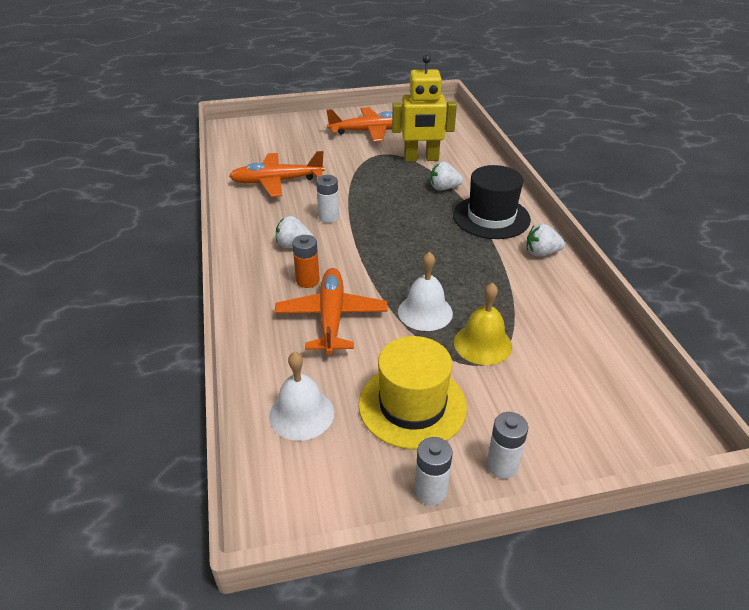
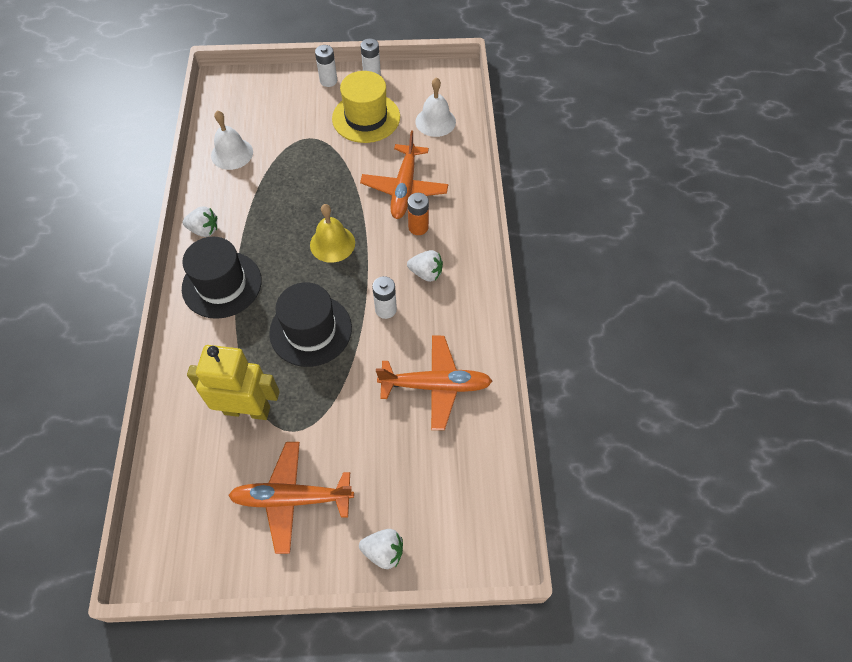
camera: 170 degrees left, 20 degrees up
white bell [398,252,453,331] -> white bell moved to [211,110,253,170]
white strawberry [430,162,463,190] -> white strawberry moved to [359,529,403,569]
yellow bell [454,282,512,365] -> yellow bell moved to [310,204,355,263]
none -> black hat [269,282,352,367]

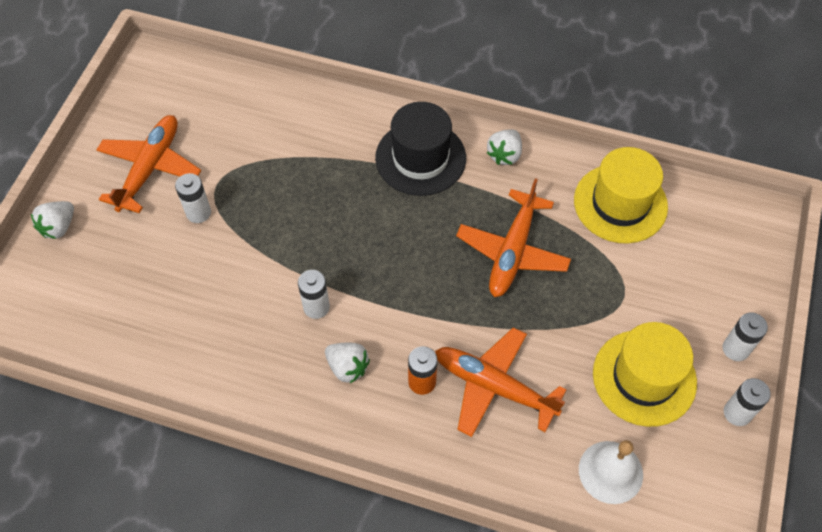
camera: 110 degrees right, 0 degrees up
yellow robot [187,345,280,420] -> none
white bell [211,110,253,170] -> yellow hat [574,147,668,244]
black hat [269,282,352,367] -> none
yellow bell [310,204,355,263] -> none
orange plane [376,336,492,430] -> orange plane moved to [456,178,571,297]
white strawberry [407,250,443,282] -> white strawberry turned 90 degrees counterclockwise [325,343,370,383]
none -> white battery [175,173,211,223]

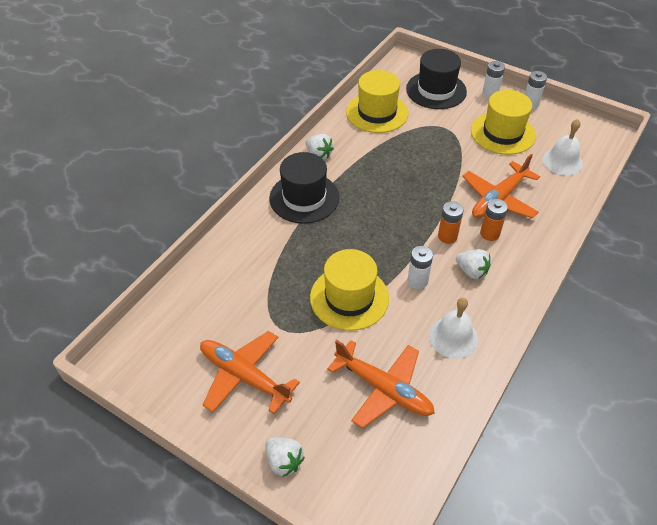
camera: 75 degrees left, 10 degrees down
white battery [175,173,211,223] -> none
white strawberry [325,343,370,383] -> white strawberry turned 75 degrees clockwise [456,249,491,279]
orange plane [456,178,571,297] -> orange plane moved to [327,340,435,429]
none -> yellow hat [310,249,389,331]
none -> black hat [406,49,467,109]
none -> white bell [429,298,478,359]
none -> orange battery [438,201,464,244]

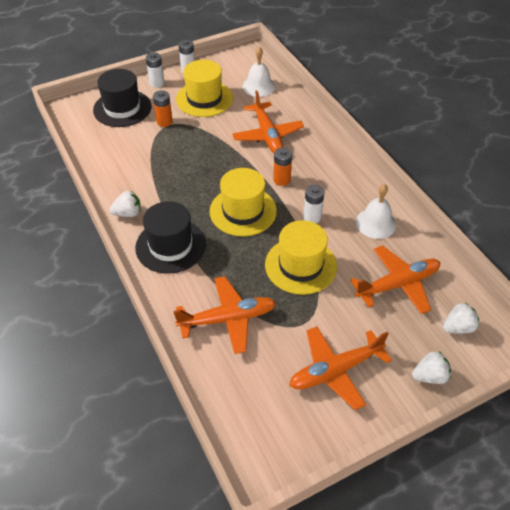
camera: 60 degrees left, 0 degrees up
yellow hat [346,70,409,133] -> yellow hat moved to [210,168,277,236]
white strawberry [456,249,491,279] -> white strawberry moved to [443,303,479,334]
orange battery [480,199,508,241] -> orange battery moved to [153,90,173,127]
none -> orange plane [173,276,276,354]

